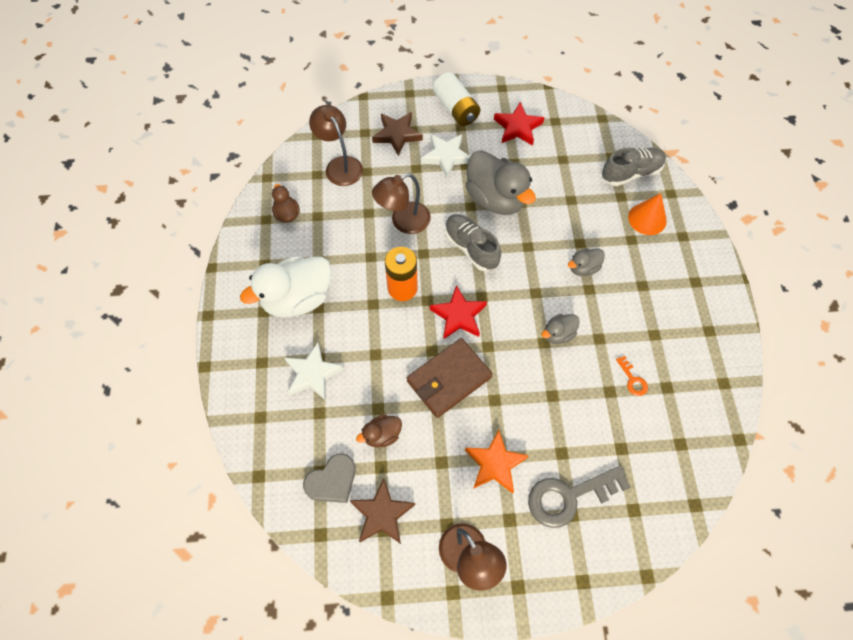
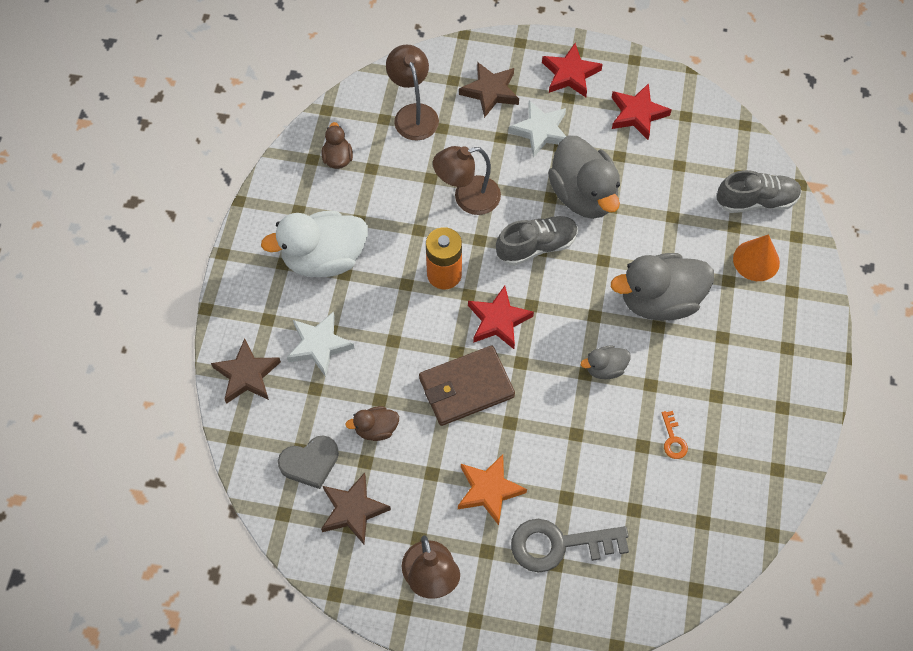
camera: 15 degrees right, 0 degrees up
white battery [433,72,481,126] -> red star [542,43,603,97]
grey shoe [445,214,501,271] -> grey shoe turned 90 degrees clockwise [496,216,578,266]
grey duck [568,248,605,276] -> grey duck [611,253,714,321], size x2.08
none -> brown star [211,338,281,404]

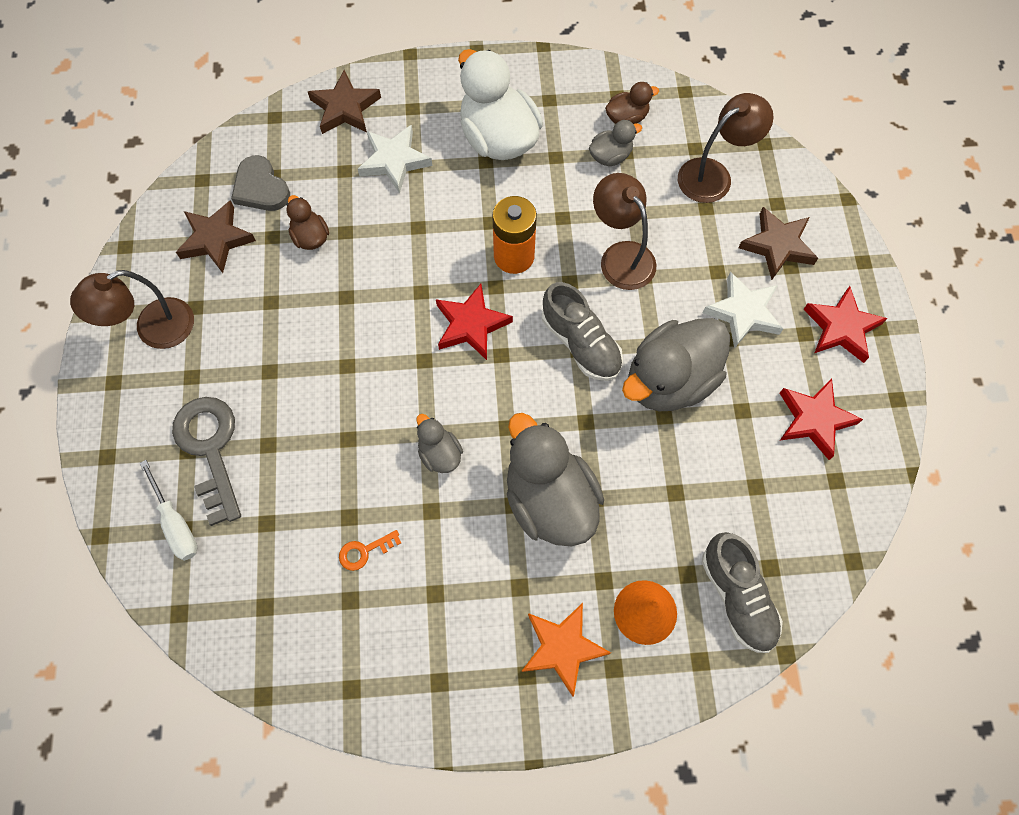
camera: 75 degrees right, 5 degrees up
brown wallet [419,345,515,426] -> none
orange star [458,454,527,525] -> orange star moved to [521,603,611,697]
none -> white screwdriver [140,460,198,561]
none -> grey duck [589,120,642,166]

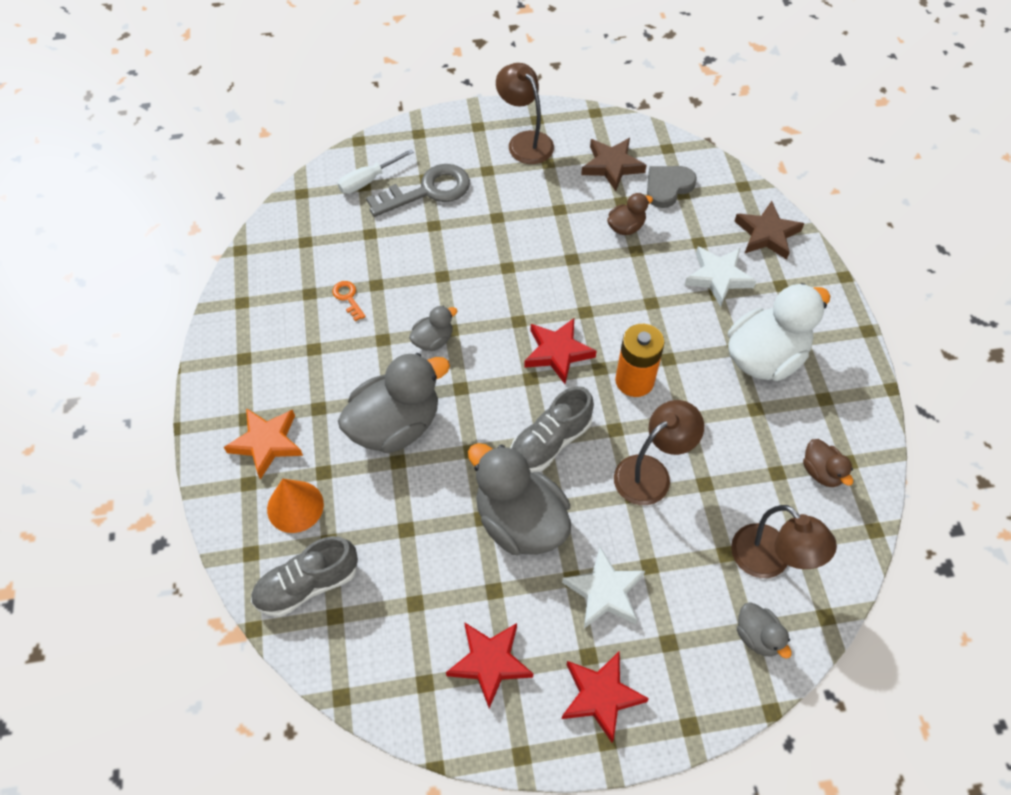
camera: 85 degrees right, 10 degrees down
grey duck [589,120,642,166] -> grey duck moved to [737,602,792,658]
brown star [738,207,818,280] -> none

